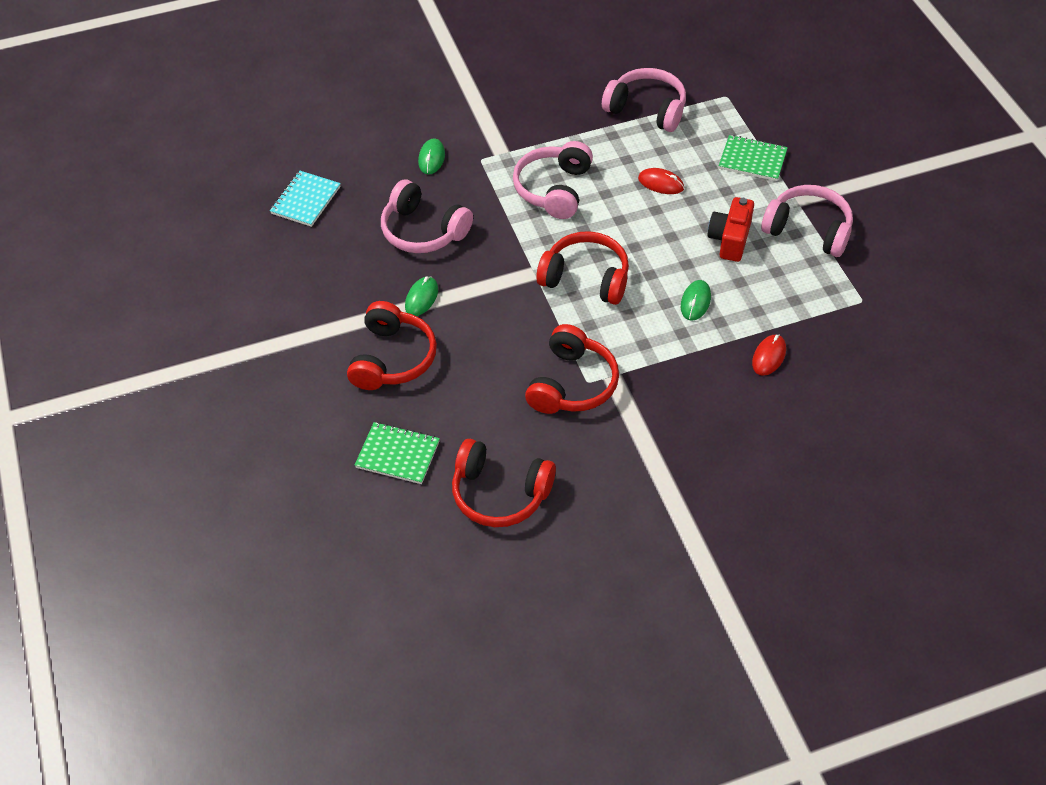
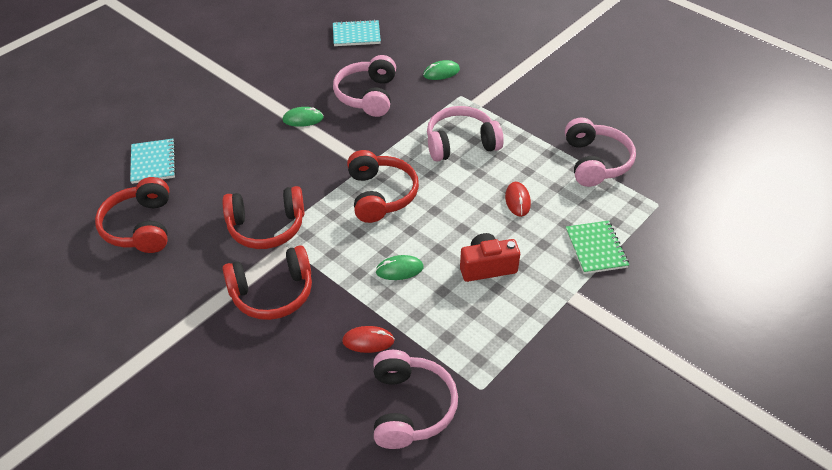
camera: 60 degrees right, 5 degrees down
red headphones [347,301,437,390] -> red headphones moved to [223,245,312,320]
green notebook [355,422,440,484] -> turquoise notebook [130,139,176,184]
pink headphones [761,185,853,257] -> pink headphones moved to [373,350,458,449]

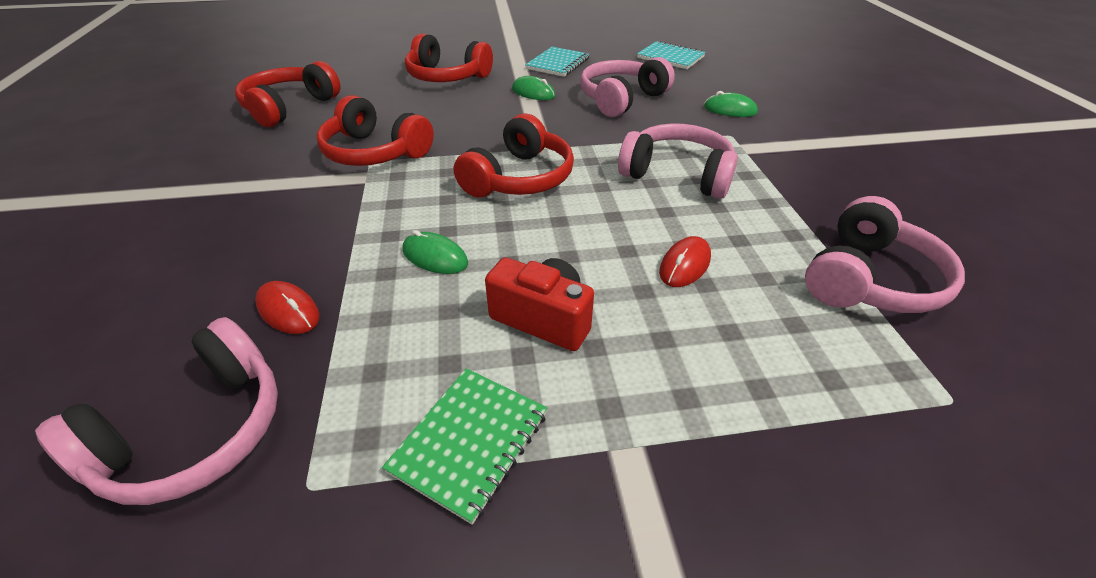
camera: 40 degrees right, 5 degrees down
turquoise notebook [130,139,176,184] -> turquoise notebook moved to [525,47,589,77]
red headphones [223,245,312,320] -> red headphones moved to [405,33,493,82]
green notebook [566,221,629,274] -> green notebook moved to [382,368,547,525]

